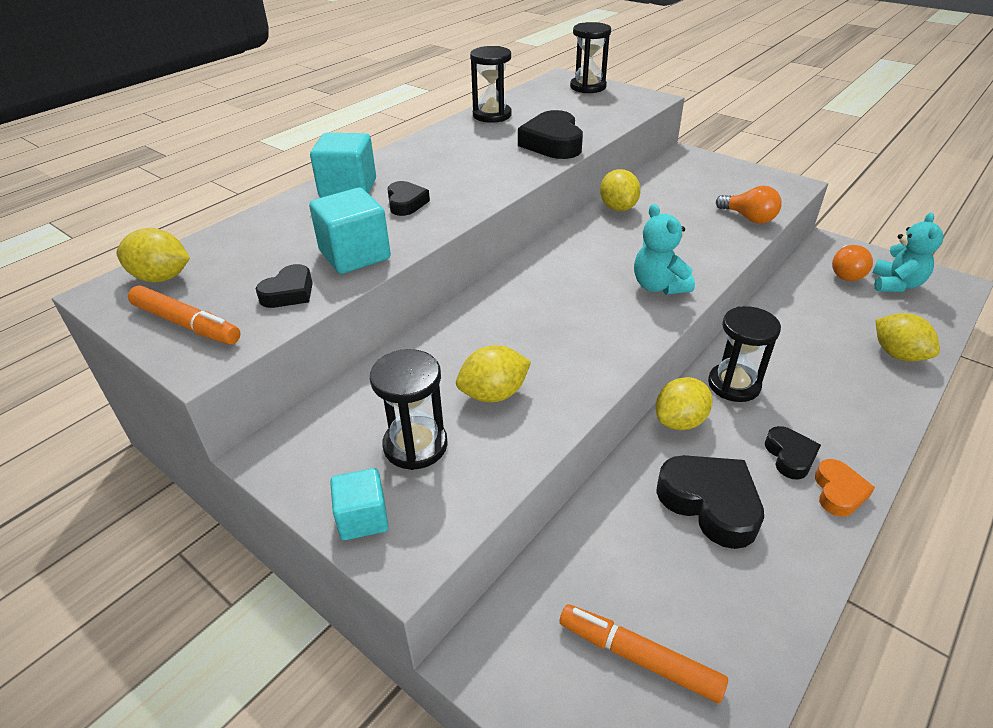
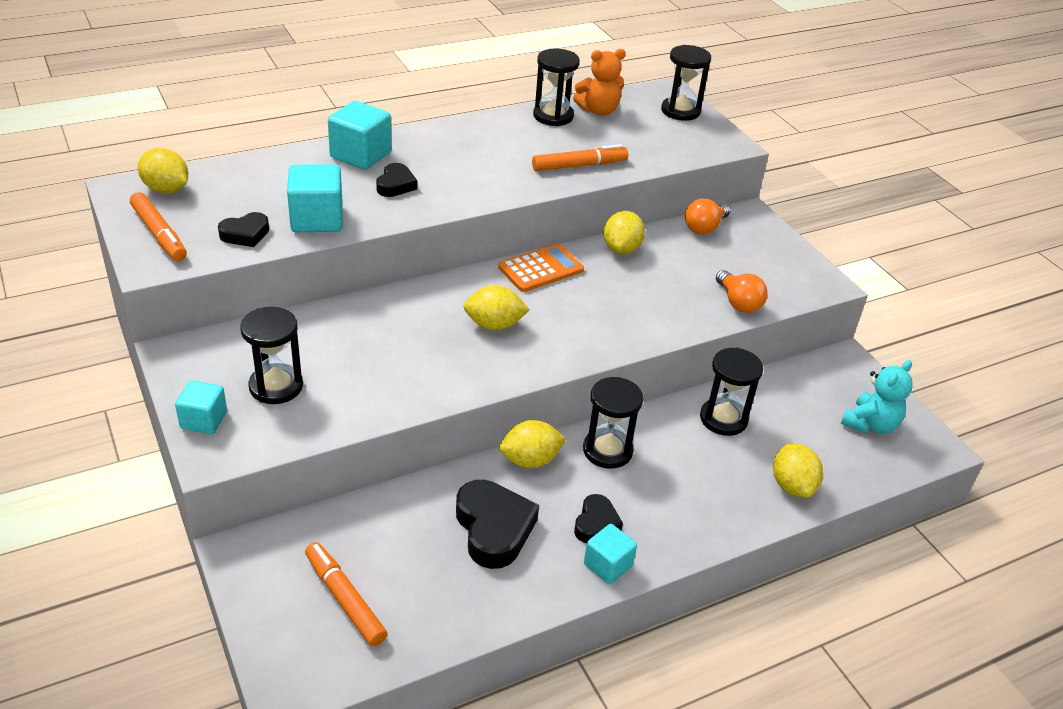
camera: 20 degrees right, 0 degrees up
yellow lemon [456,345,531,402] -> yellow lemon moved to [463,285,529,331]
black heart [518,110,583,159] -> orange marker [532,144,628,171]
turquoise teddy bear [634,204,695,295] -> none
orange heart [815,459,875,517] -> turquoise cube [584,524,637,584]
orange light bulb [832,245,873,281] -> orange light bulb moved to [685,198,731,235]
none -> orange calculator [498,244,584,292]
none -> orange teddy bear [573,49,626,116]
none -> black hourglass [700,347,763,436]

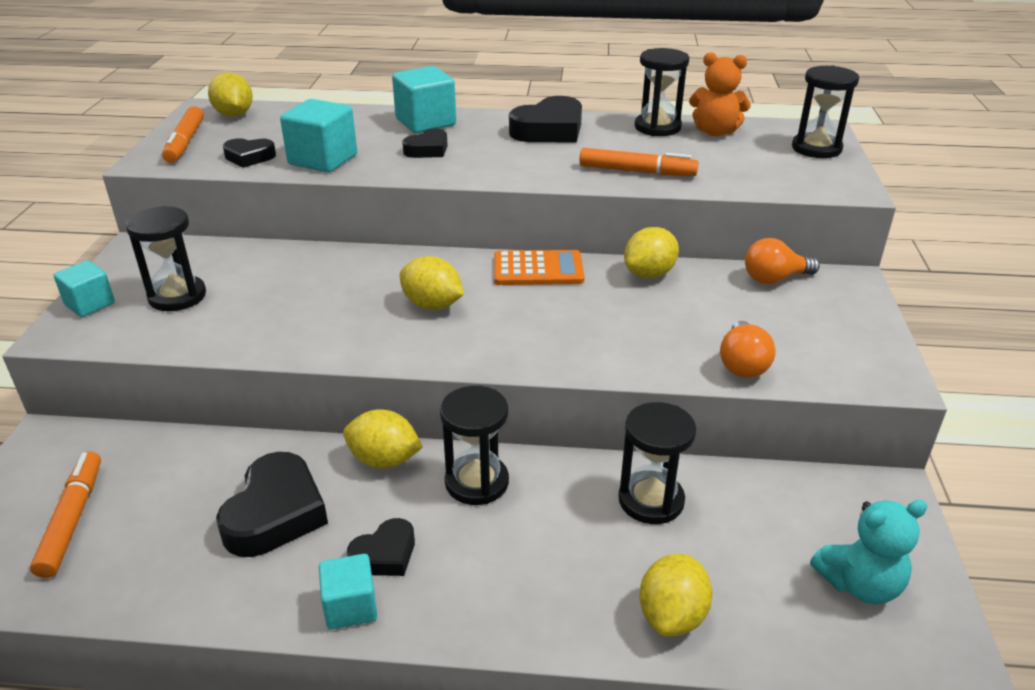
camera: 35 degrees right, 5 degrees down
none -> black heart [509,96,582,142]

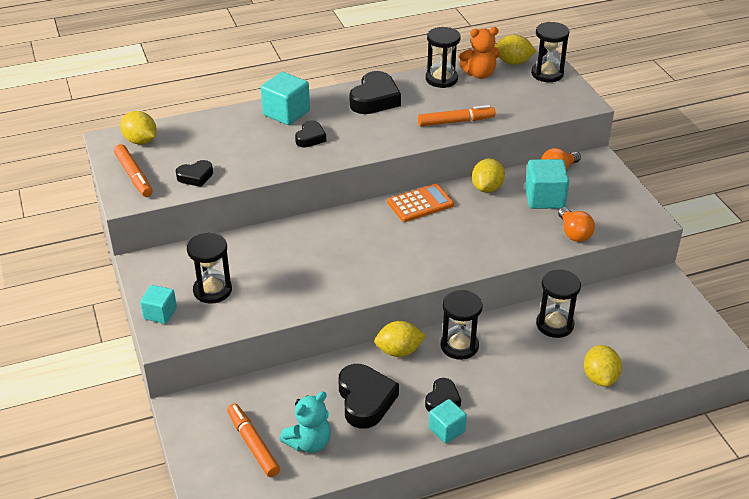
camera: 25 degrees left, 5 degrees up
turquoise cube [280,99,357,172] -> turquoise cube moved to [525,159,569,209]
yellow lemon [400,256,464,310] -> yellow lemon moved to [494,35,536,65]
turquoise teddy bear [810,500,928,604] -> turquoise teddy bear moved to [279,391,331,453]

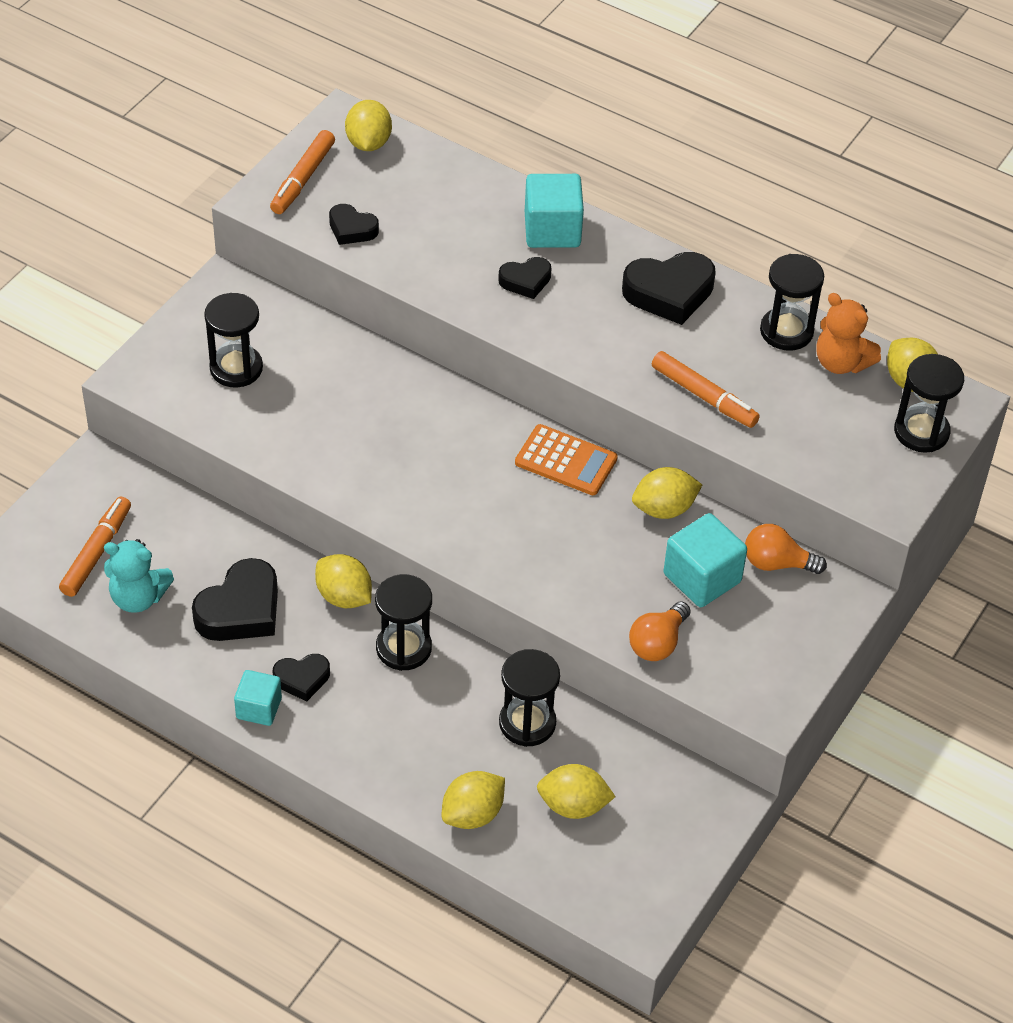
camera: 50 degrees right, 10 degrees up
turquoise cube [140,285,177,324] -> none
none -> yellow lemon [537,764,616,819]

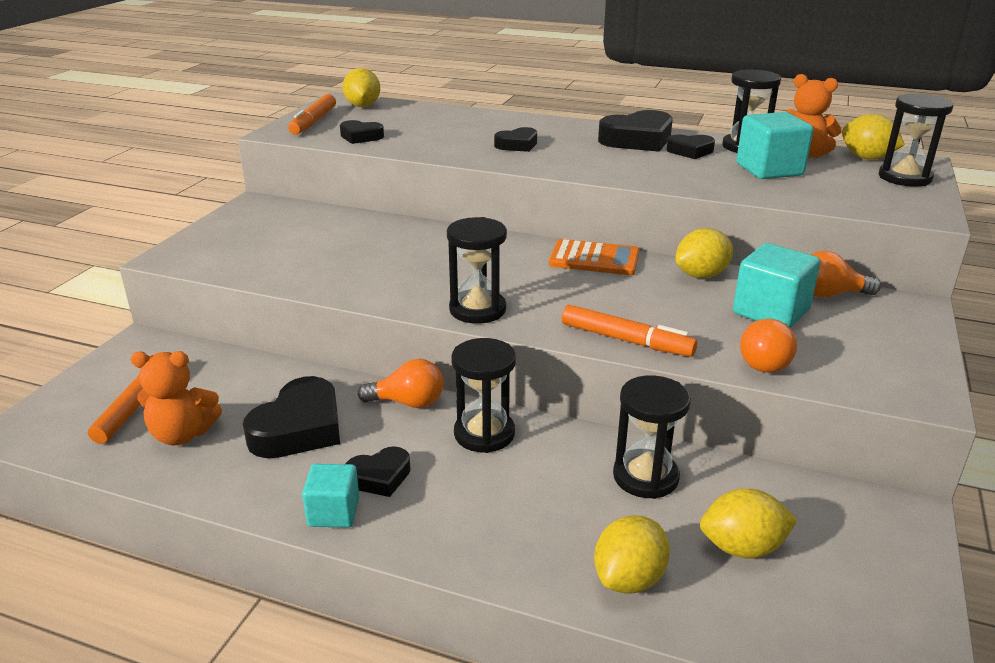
camera: 10 degrees left, 20 degrees down
turquoise teddy bear [104,539,174,613] -> orange teddy bear [130,351,222,445]
black hourglass [204,293,263,388] -> black hourglass moved to [447,217,507,324]
yellow lemon [315,554,372,608] -> orange light bulb [358,359,444,408]
turquoise cube [525,174,584,248] -> turquoise cube moved to [736,112,813,179]
orange marker [652,351,760,428] -> orange marker moved to [562,305,697,357]
none -> black heart [667,135,715,159]

